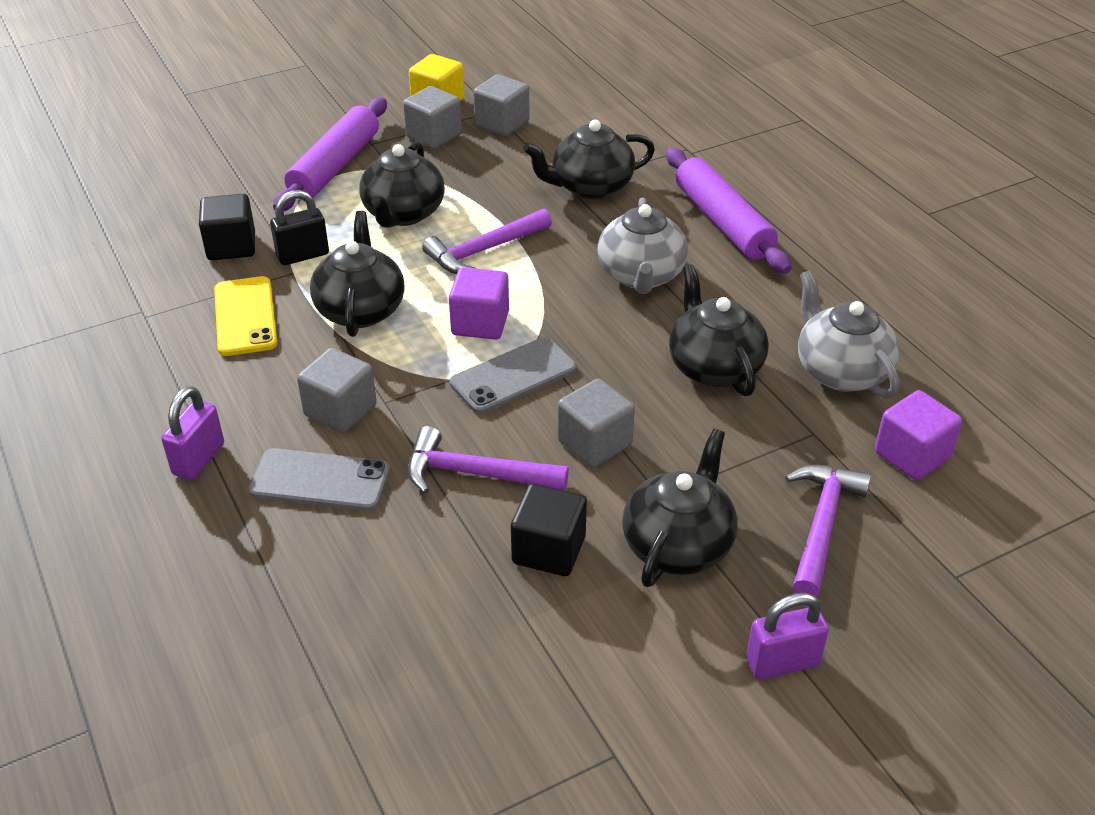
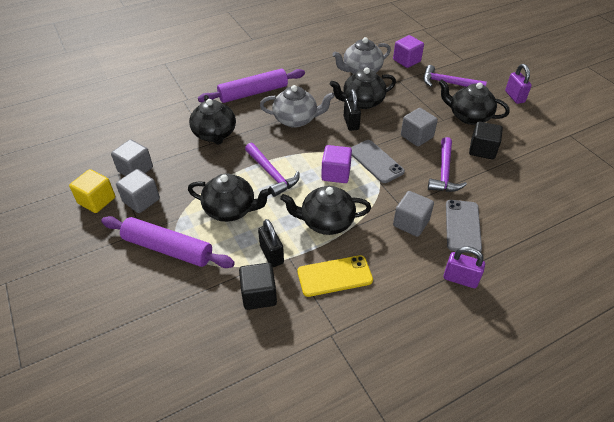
camera: 90 degrees left, 5 degrees up
none -> black padlock [344,89,361,131]

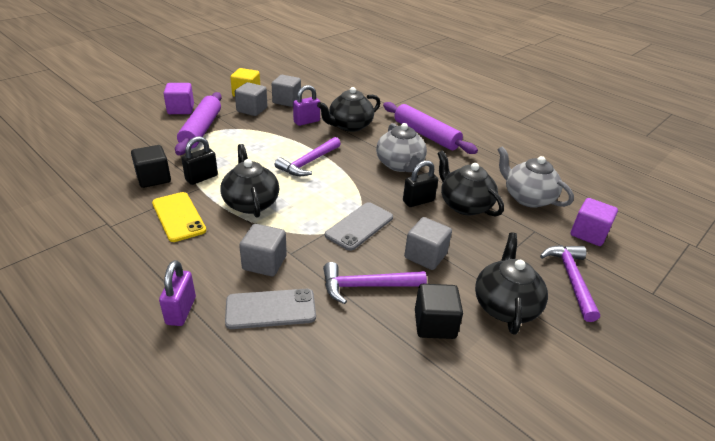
camera: 70 degrees right, 10 degrees down
black teapot [188,173,272,222] -> none
purple cube [321,145,352,183] -> purple cube moved to [163,83,194,114]
purple padlock [505,64,532,104] -> purple padlock moved to [293,85,320,126]

